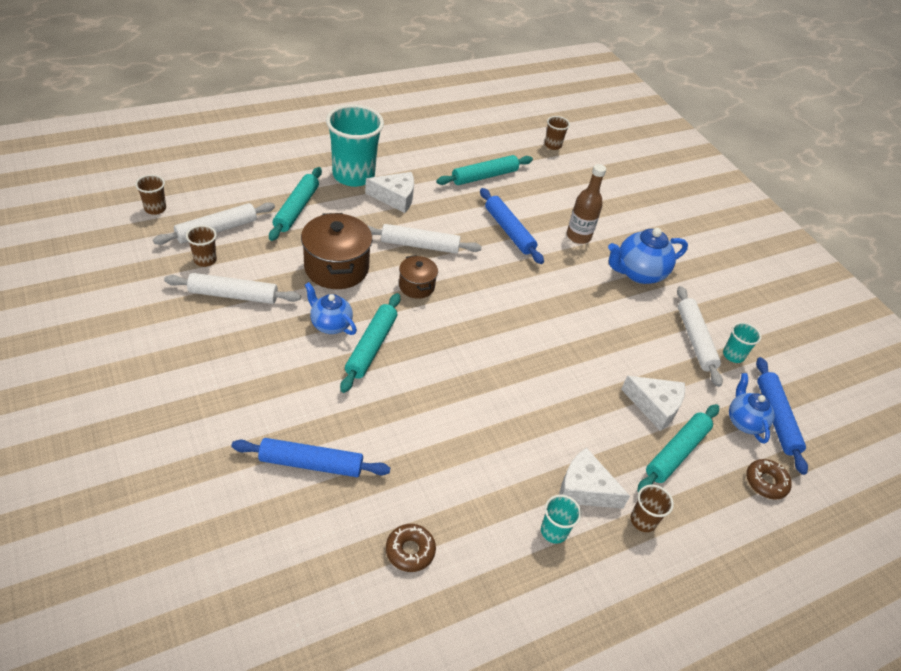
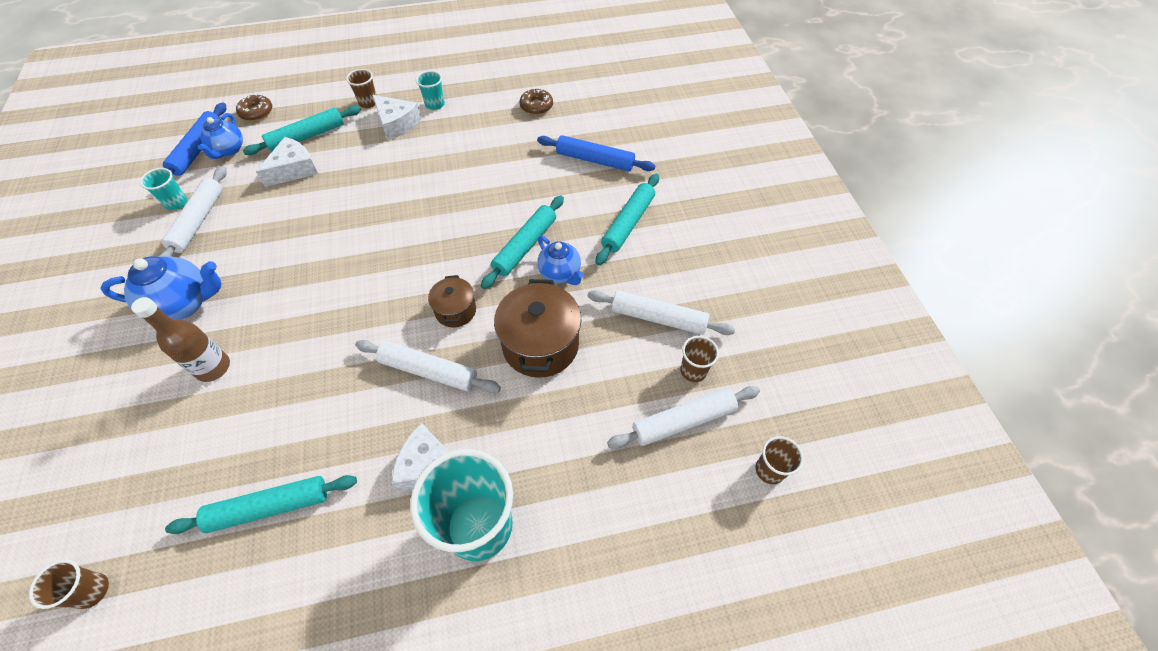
camera: 160 degrees left, 10 degrees up
turquoise rolling pin [269,167,322,241] -> turquoise rolling pin moved to [596,174,659,265]
blue rolling pin [480,188,544,264] -> none
white cheese [621,376,685,431] -> white cheese turned 90 degrees clockwise [256,137,318,187]

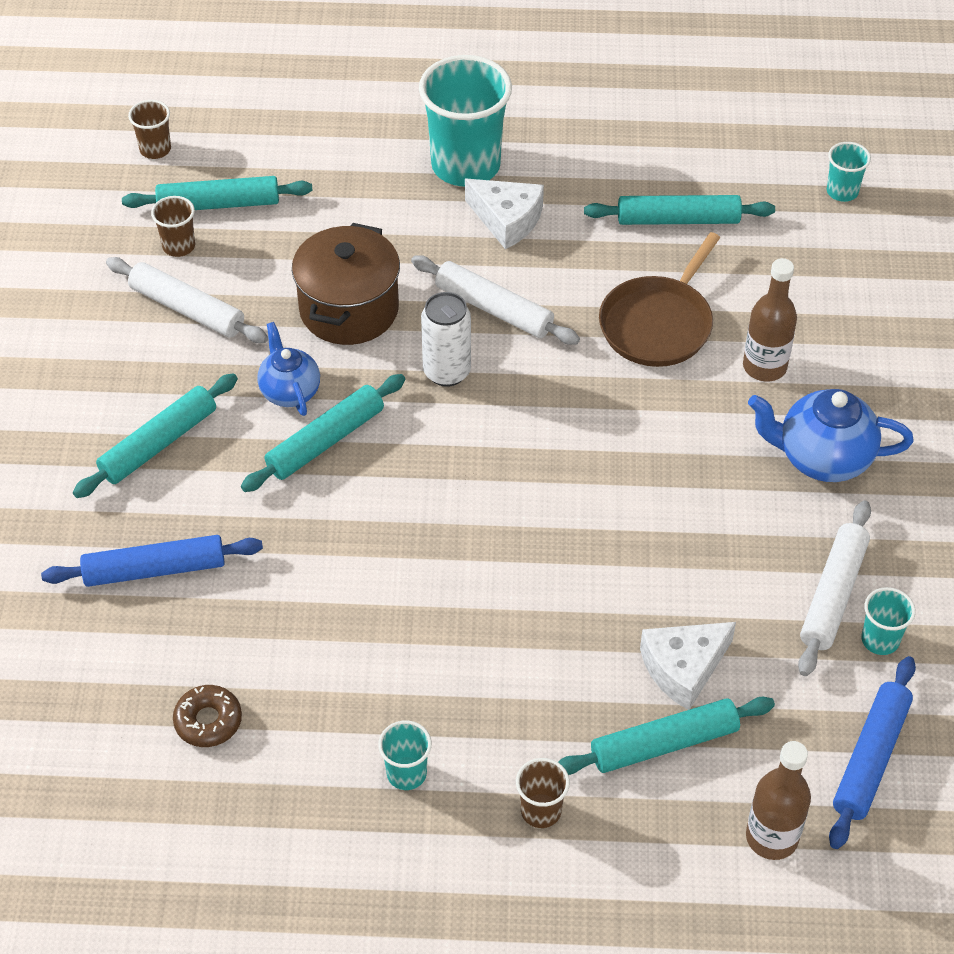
camera: 165 degrees left, 5 degrees down
brown cup [29,559,109,609] -> turquoise cup [827,142,871,202]
blue teapot [198,113,243,159] -> none
brown donut [236,94,272,121] -> brown bottle [746,741,811,860]
white cheese [372,95,422,140] -> none
brown pot [428,275,476,327] -> white can [421,292,471,387]
blue rolling pin [537,135,655,171] -> blue rolling pin turned 45 degrees counterclockwise [41,535,263,587]
white rolling pin [607,386,760,449] -> turquoise rolling pin [122,176,313,210]
none -> brown pan [599,232,720,367]

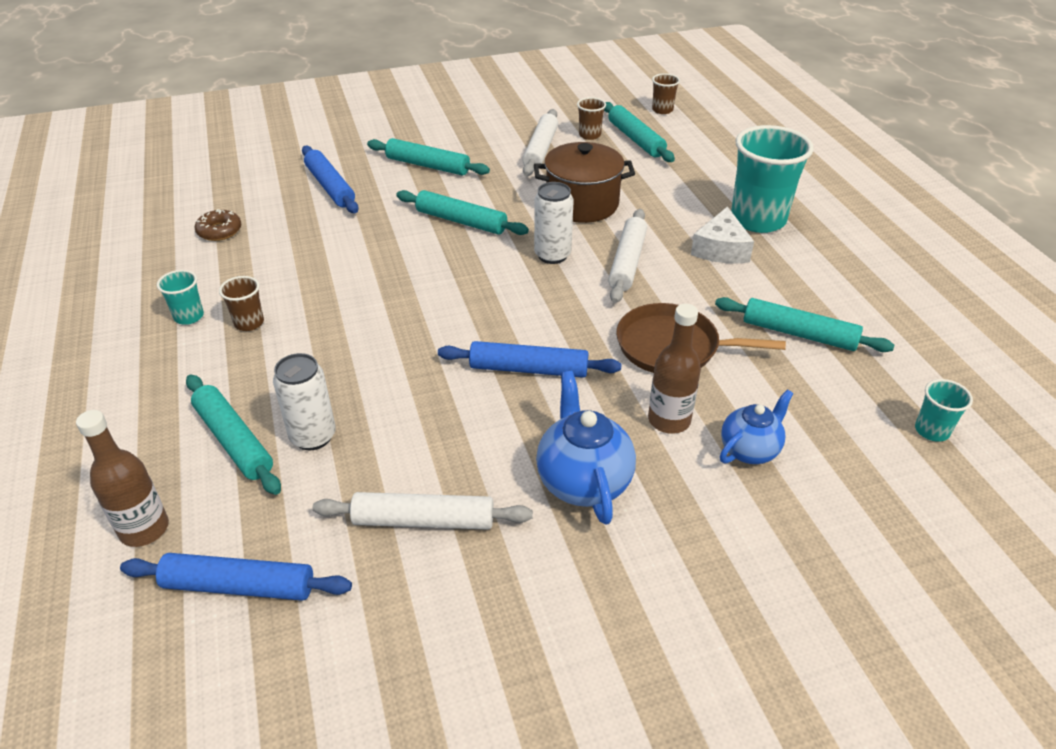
camera: 70 degrees right, 10 degrees down
blue teapot [258,322,320,416] -> blue teapot moved to [720,389,794,464]
brown cup [516,758,570,828] -> brown cup moved to [219,276,264,331]
turquoise rolling pin [584,195,775,225] -> turquoise rolling pin turned 45 degrees counterclockwise [715,297,894,352]
white cheese [640,622,736,710] -> white can [273,353,336,450]
turquoise cup [861,587,916,655] -> none
none -> blue rolling pin [438,341,622,378]

